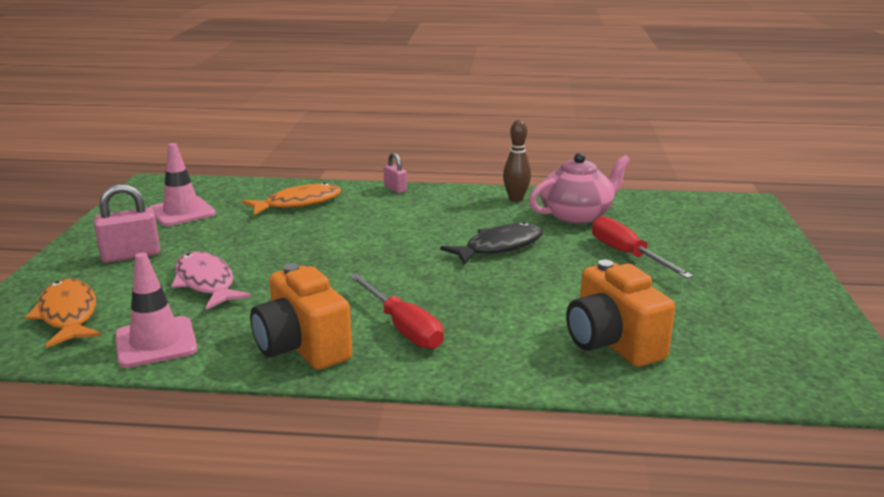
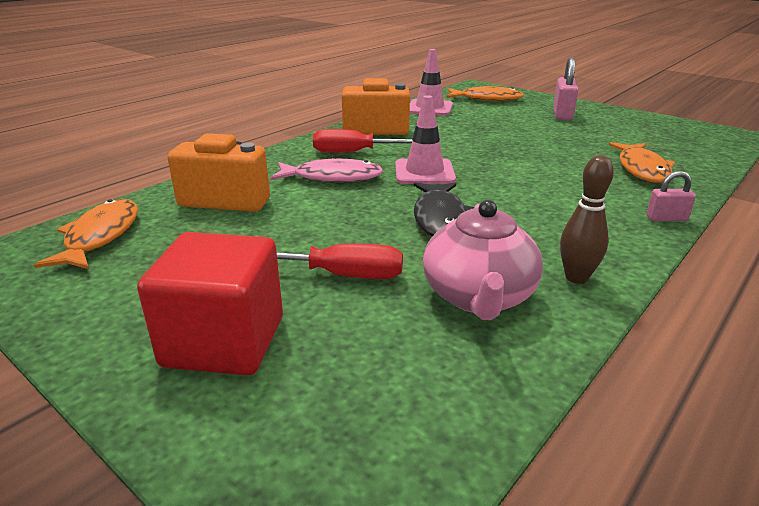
camera: 125 degrees right, 5 degrees up
pink traffic cone [149,143,216,226] -> pink traffic cone moved to [395,95,456,184]
pink fish [171,251,252,310] -> pink fish moved to [270,158,384,182]
none -> orange fish [34,199,138,269]
none -> red cube [137,232,283,375]

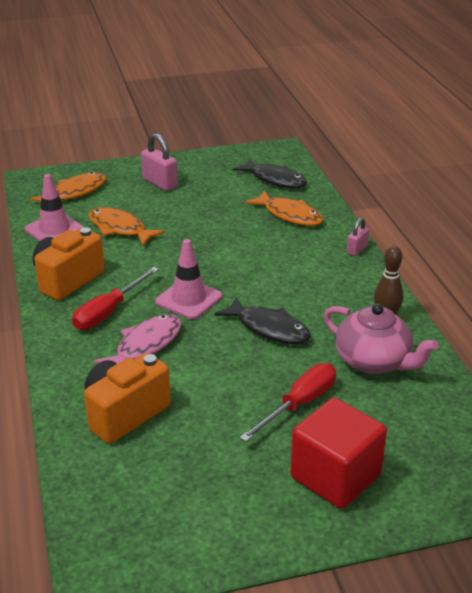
camera: 55 degrees left, 5 degrees up
orange fish [34,199,138,269] -> orange fish moved to [88,207,165,246]
none -> black fish [233,159,307,188]

